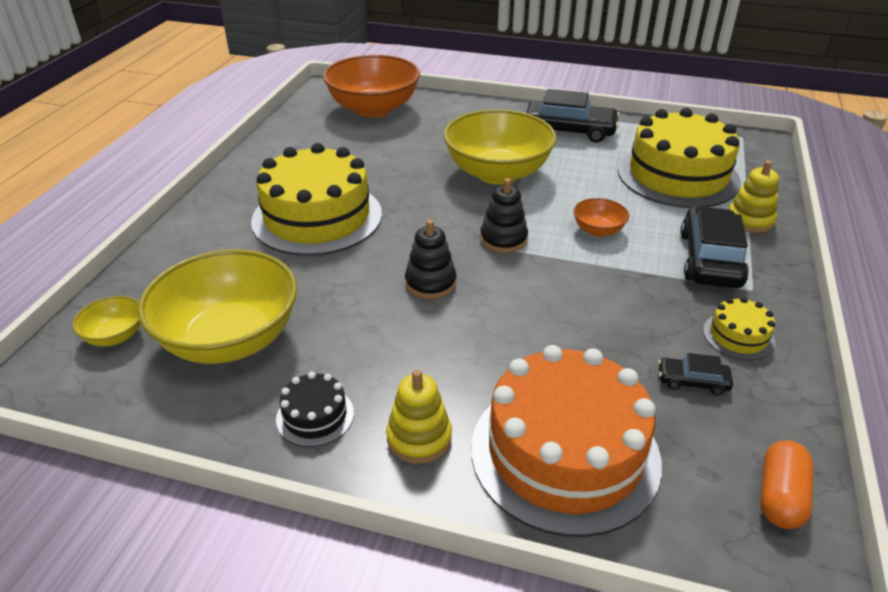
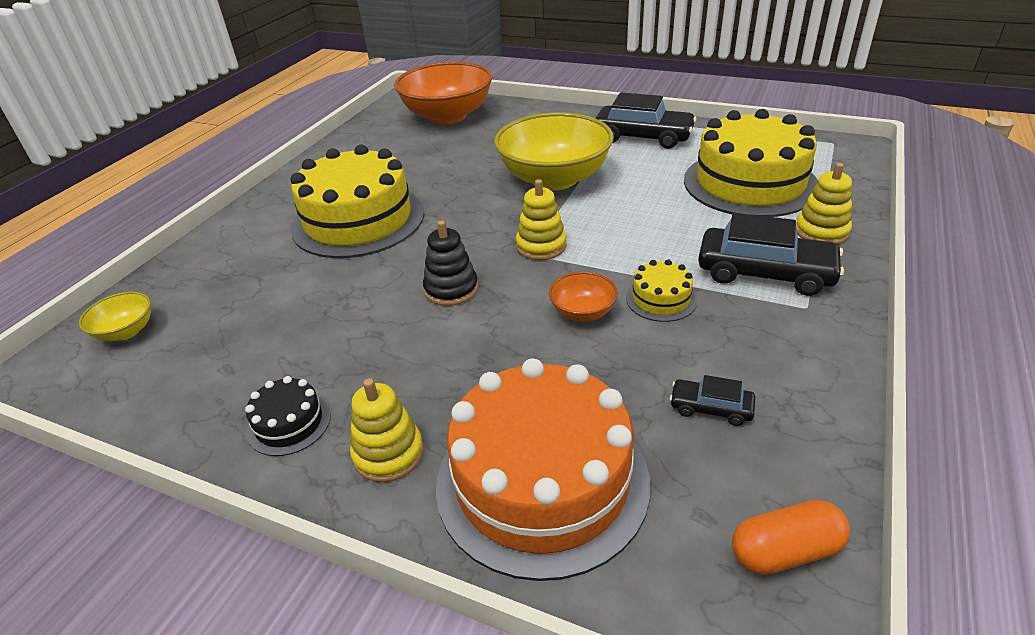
camera: 10 degrees right, 0 degrees up
yellow bowl [138,250,297,364] -> none
black stacking toy [480,178,528,253] -> yellow stacking toy [516,179,567,260]
orange bowl [573,198,629,237] -> orange bowl moved to [549,272,618,322]
black car [680,206,749,288] -> black car turned 90 degrees clockwise [698,213,844,296]
yellow cake [703,297,775,361] -> yellow cake moved to [626,259,697,322]
orange capsule [760,440,813,529] -> orange capsule turned 45 degrees clockwise [732,500,850,575]

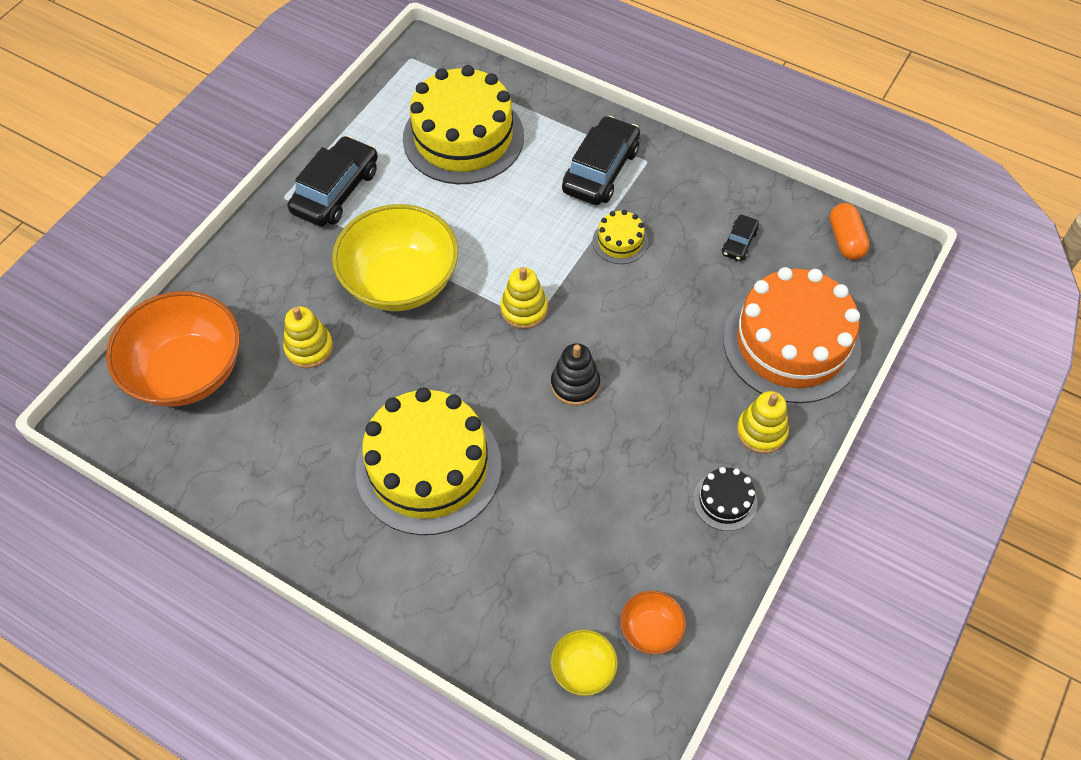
camera: 85 degrees left, 20 degrees up
orange bowl [549,272,618,322] -> orange bowl moved to [620,591,686,655]
yellow stacking toy [796,163,852,244] -> yellow stacking toy moved to [283,306,333,368]

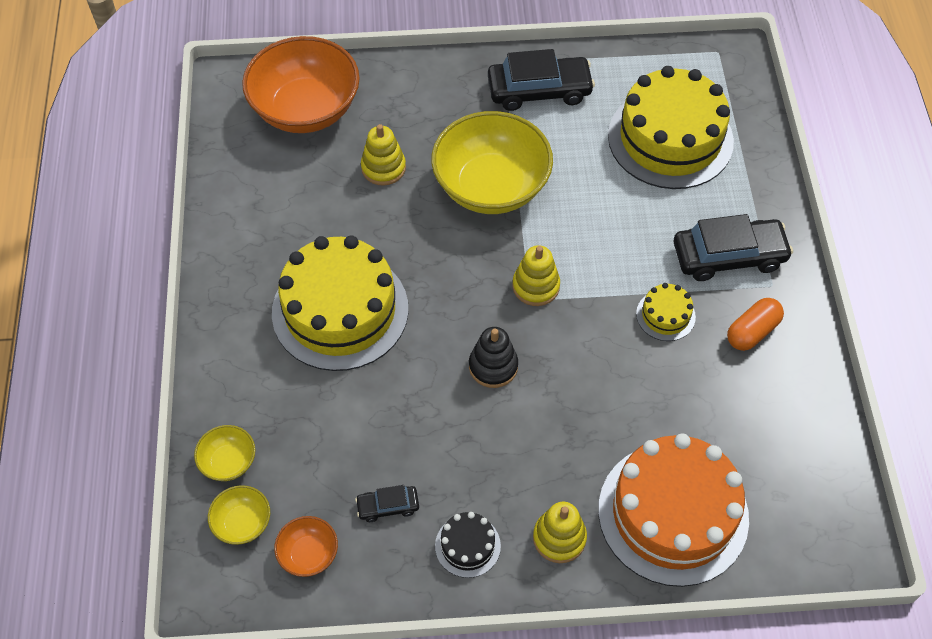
camera: 55 degrees right, 0 degrees up
black car [722,215,759,261] -> black car moved to [355,485,419,522]
orange capsule [830,203,870,260] -> orange capsule moved to [727,298,784,351]
none -> yellow bowl [194,425,255,481]

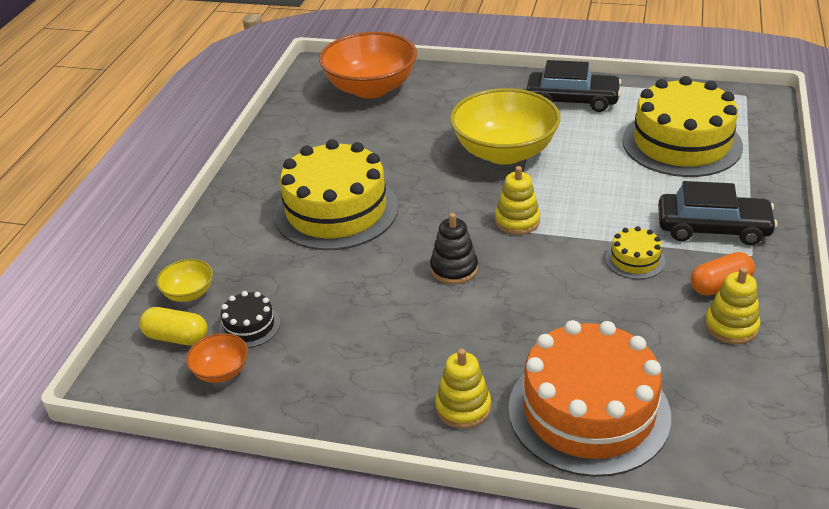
camera: 20 degrees right, 20 degrees down
yellow bowl [208,485,270,545] -> yellow capsule [139,307,208,345]
black car [355,485,419,522] -> none
yellow stacking toy [361,124,406,186] -> yellow stacking toy moved to [705,267,760,344]
black cake [435,512,501,578] -> black cake moved to [219,291,280,348]

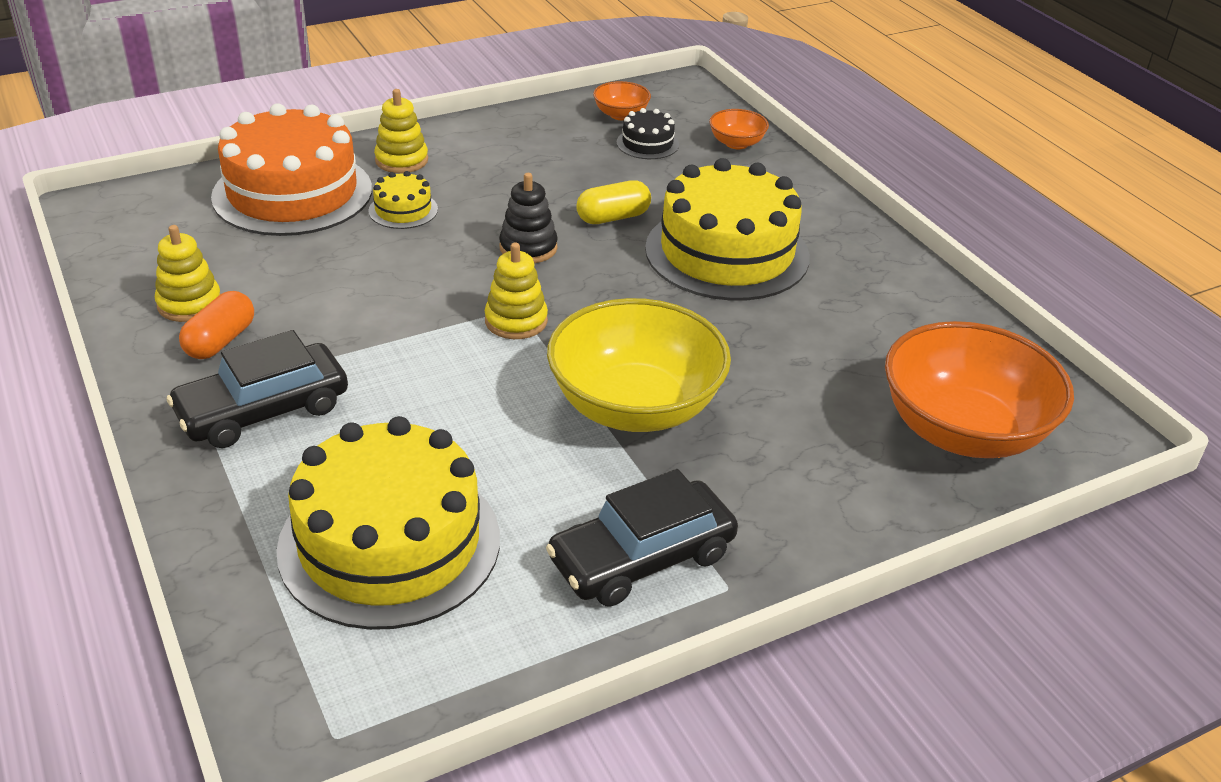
camera: 135 degrees right, 0 degrees up
yellow capsule [139,307,208,345] -> yellow capsule moved to [576,180,651,224]
yellow bowl [156,259,213,302] -> orange bowl [709,109,769,149]
yellow cake [605,226,665,279] -> yellow cake moved to [368,171,438,229]

